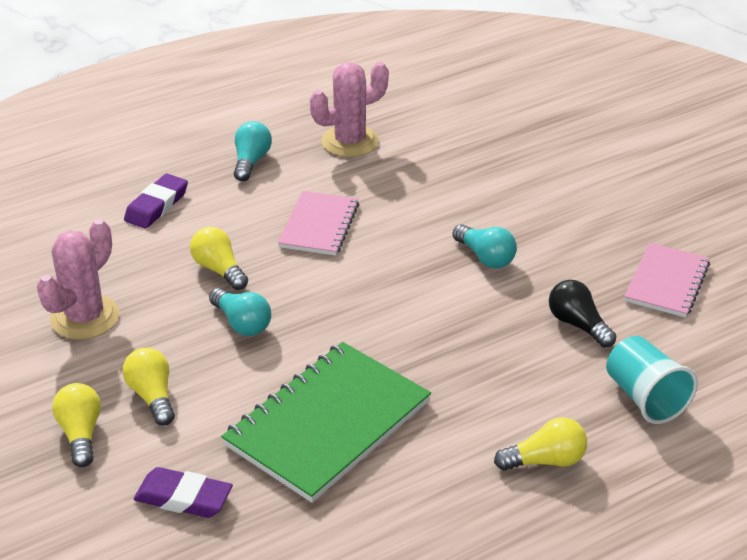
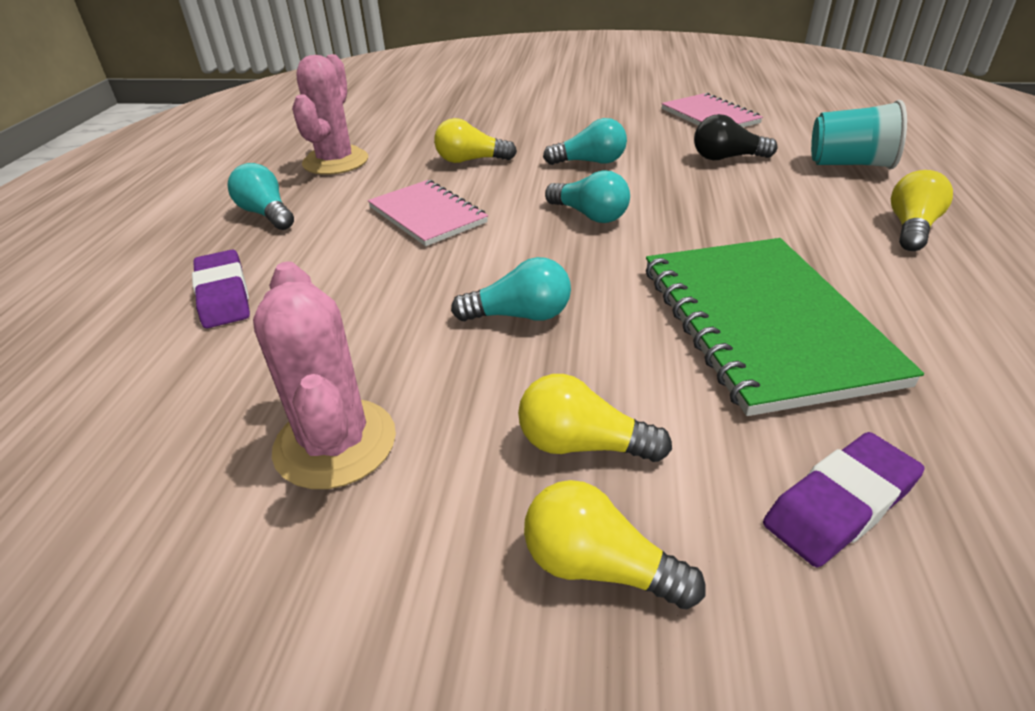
camera: 50 degrees left, 0 degrees up
yellow light bulb [190,227,248,290] -> yellow light bulb moved to [434,118,517,163]
none -> turquoise light bulb [545,170,630,223]

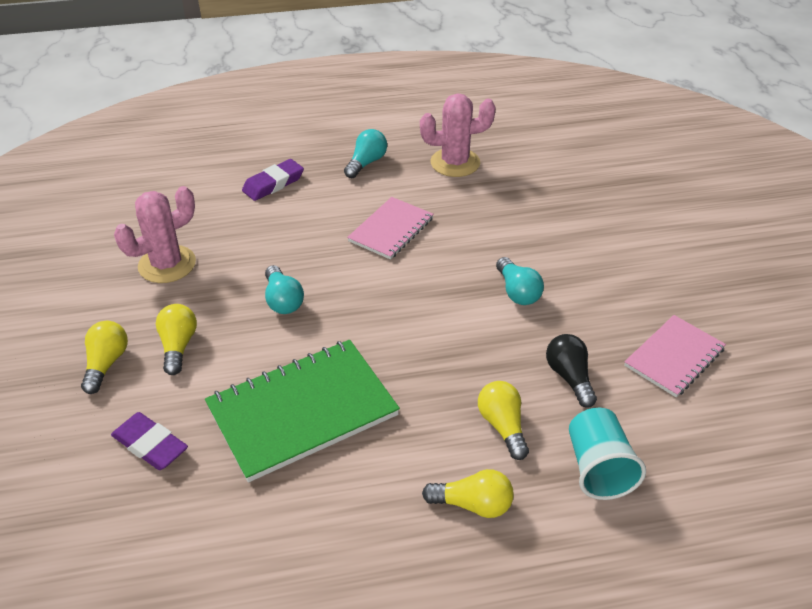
camera: 70 degrees right, 5 degrees up
yellow light bulb [434,118,517,163] -> yellow light bulb moved to [478,381,529,460]
turquoise light bulb [545,170,630,223] -> none

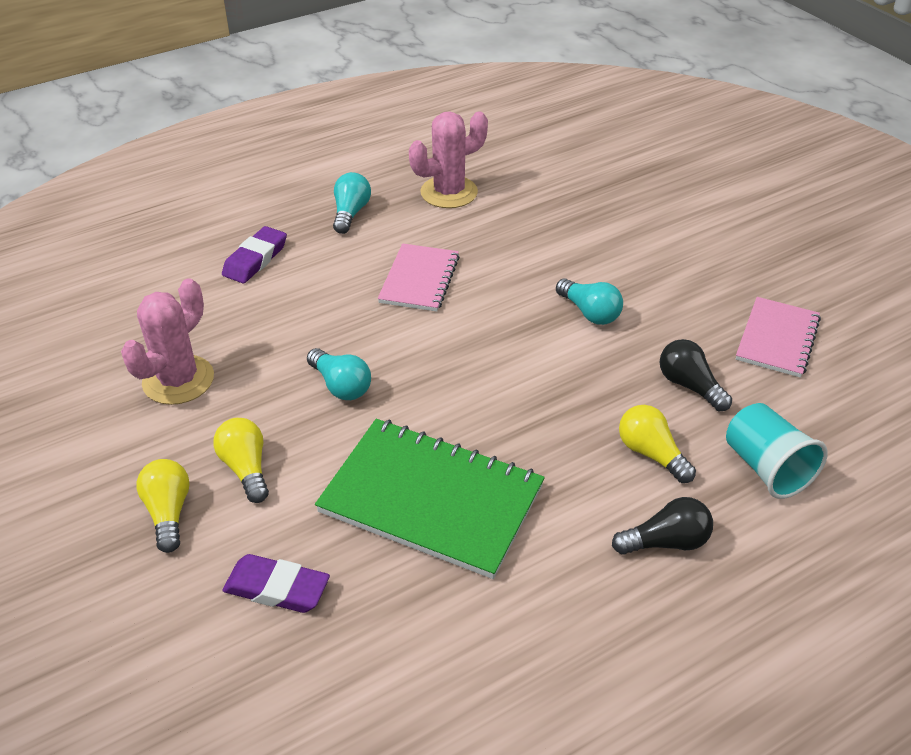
camera: 20 degrees left, 0 degrees up
green notebook [205,340,400,482] -> green notebook turned 75 degrees clockwise [315,419,545,579]
yellow light bulb [422,469,513,518] -> black light bulb [612,497,713,555]

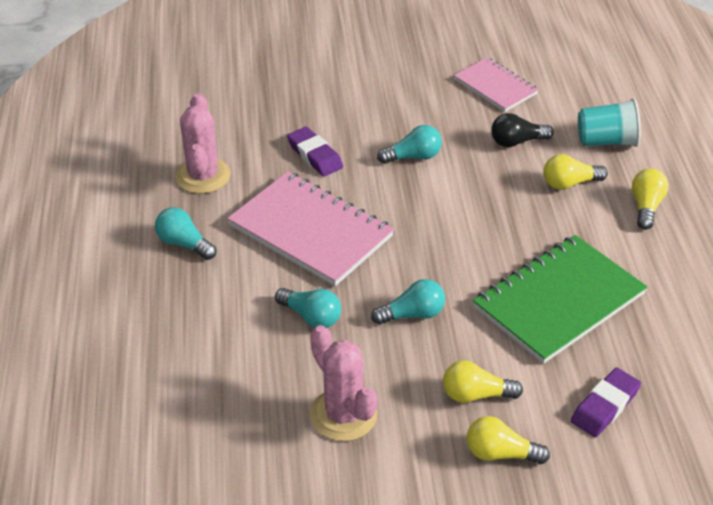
camera: 65 degrees left, 0 degrees up
purple eraser [222,226,287,283] -> purple eraser moved to [287,127,343,176]
pink notebook [378,243,460,311] -> pink notebook [227,171,394,286], size x1.69
black light bulb [612,497,713,555] -> yellow light bulb [632,169,669,230]
none -> turquoise light bulb [275,288,341,328]

